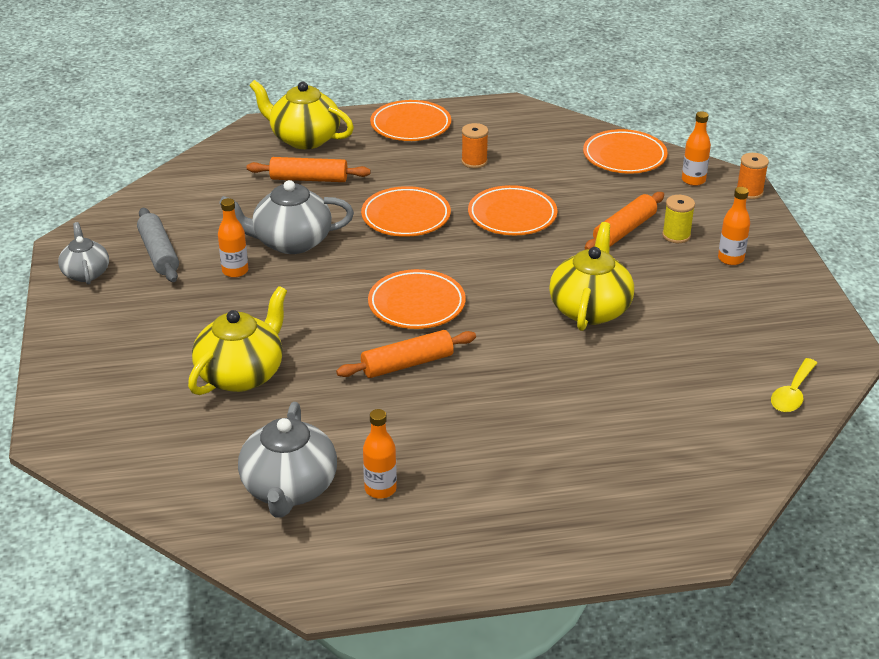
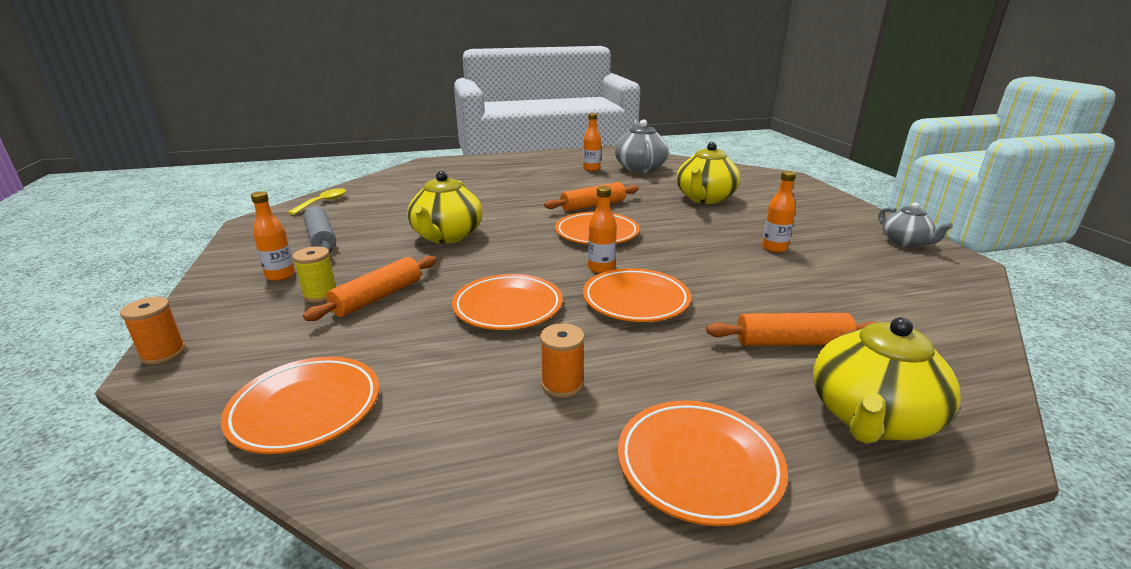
camera: 175 degrees right, 10 degrees down
grey rolling pin [137,208,179,282] -> grey rolling pin moved to [303,206,336,253]
grey teapot [219,180,354,254] -> none
yellow teapot [249,80,354,149] -> yellow teapot turned 105 degrees clockwise [813,317,961,444]
orange bottle [682,111,711,186] -> orange bottle moved to [588,186,617,273]

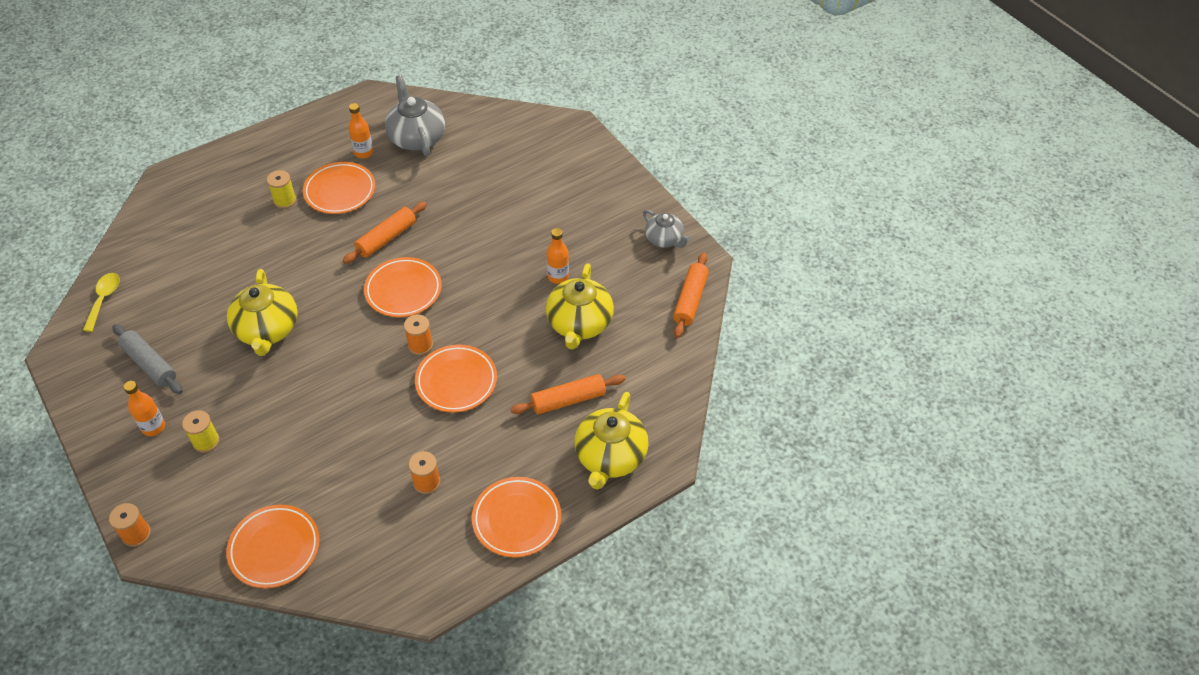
camera: 20 degrees left, 25 degrees up
orange rolling pin [303,256,436,321] -> orange rolling pin moved to [673,252,709,338]
orange plate [452,274,563,330] -> orange plate moved to [303,162,375,214]
orange bottle [588,186,617,273] -> orange spool [404,314,433,355]
yellow teapot [677,142,741,204] -> yellow teapot moved to [546,263,614,349]
none -> yellow spool [267,170,296,209]

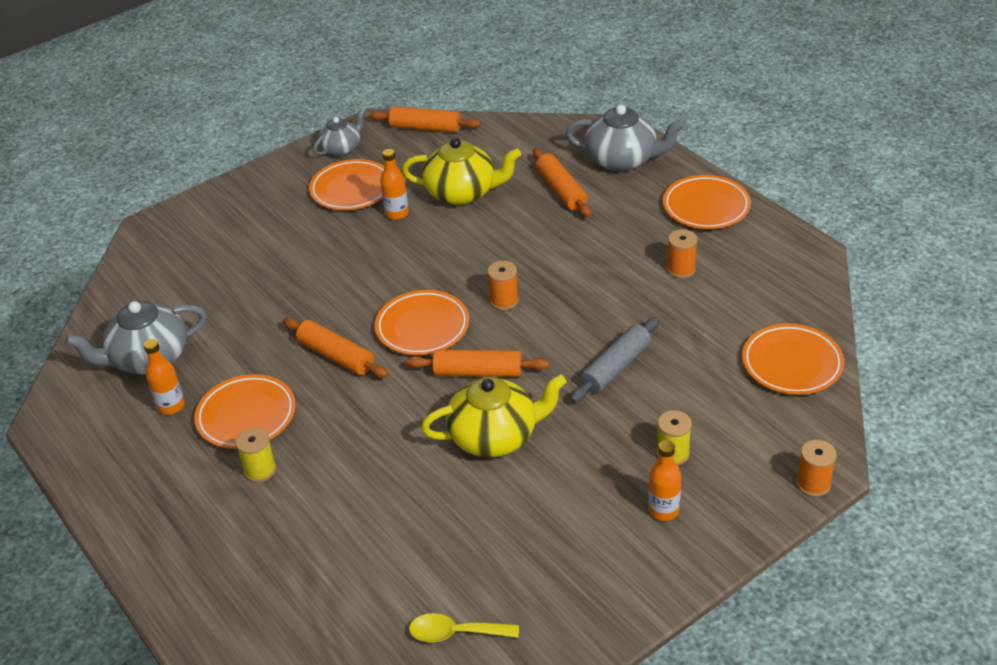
camera: 90 degrees left, 10 degrees down
grey rolling pin [112,324,182,394] -> grey rolling pin moved to [570,317,659,403]
orange plate [415,344,497,413] -> orange plate moved to [309,159,385,210]
yellow teapot [574,392,649,490] -> grey teapot [566,105,685,172]
none -> orange rolling pin [406,350,549,377]

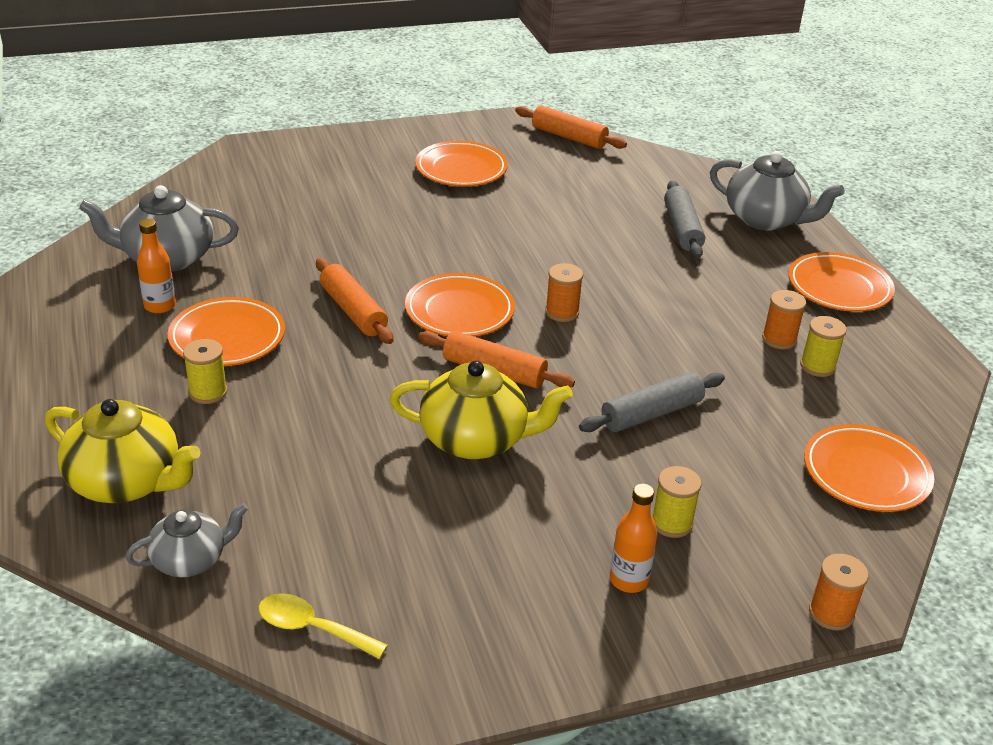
camera: 15 degrees right, 5 degrees down
grey teapot [313,108,365,156] -> grey teapot moved to [125,503,248,577]
orange bottle [380,149,409,220] -> none
yellow teapot [402,138,521,205] -> yellow teapot moved to [45,399,201,503]
orange rolling pin [533,148,591,217] -> grey rolling pin [664,181,705,259]
none -> yellow spool [800,316,847,377]

